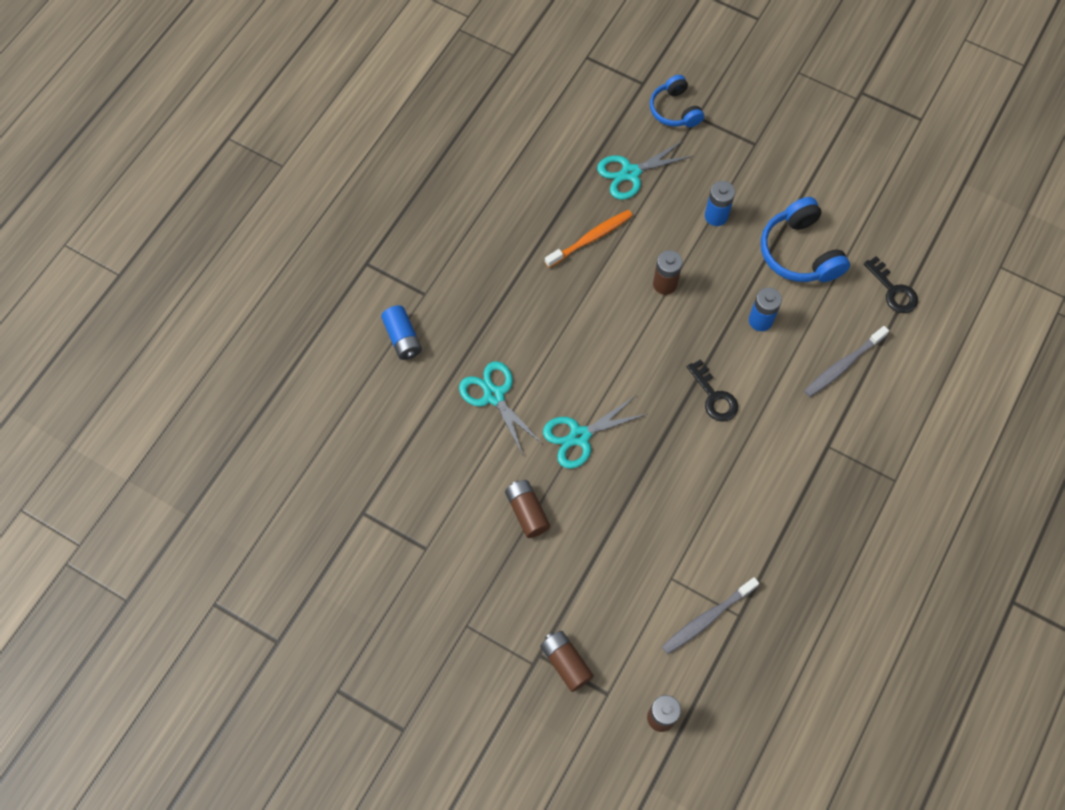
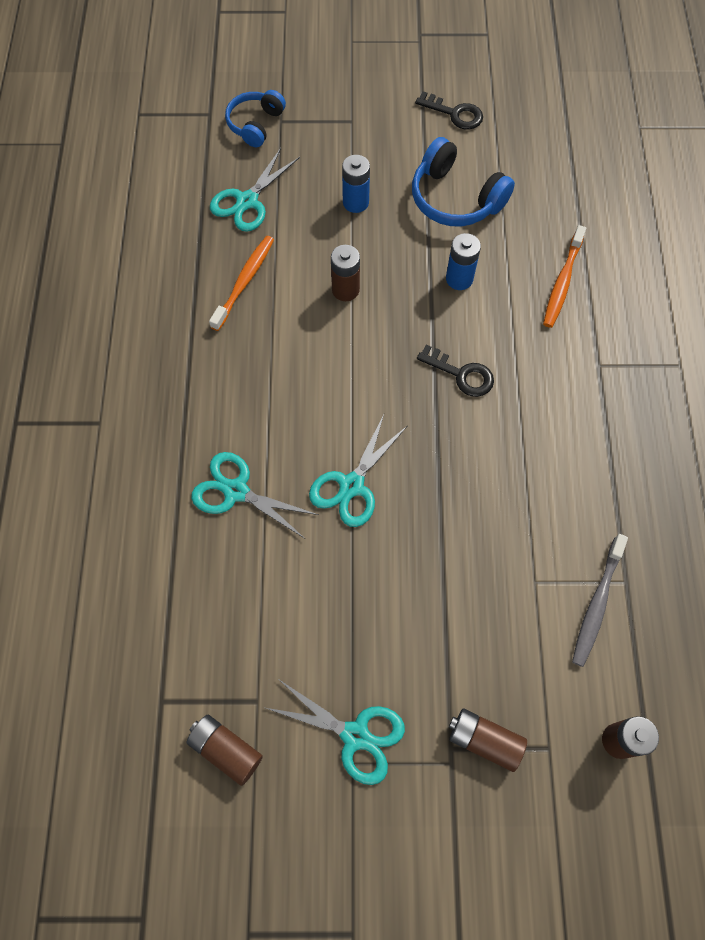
camera: 30 degrees left, 0 degrees up
blue battery [381,305,422,360] -> none
brown battery [505,480,550,538] -> brown battery moved to [186,715,263,786]
blue headphones [650,75,704,127] -> blue headphones turned 75 degrees clockwise [225,90,286,147]
grey toothbrush [804,326,889,397] -> orange toothbrush [543,225,586,328]
black key [864,256,918,313] -> black key moved to [415,91,483,130]
none -> turquoise scissors [266,680,405,785]

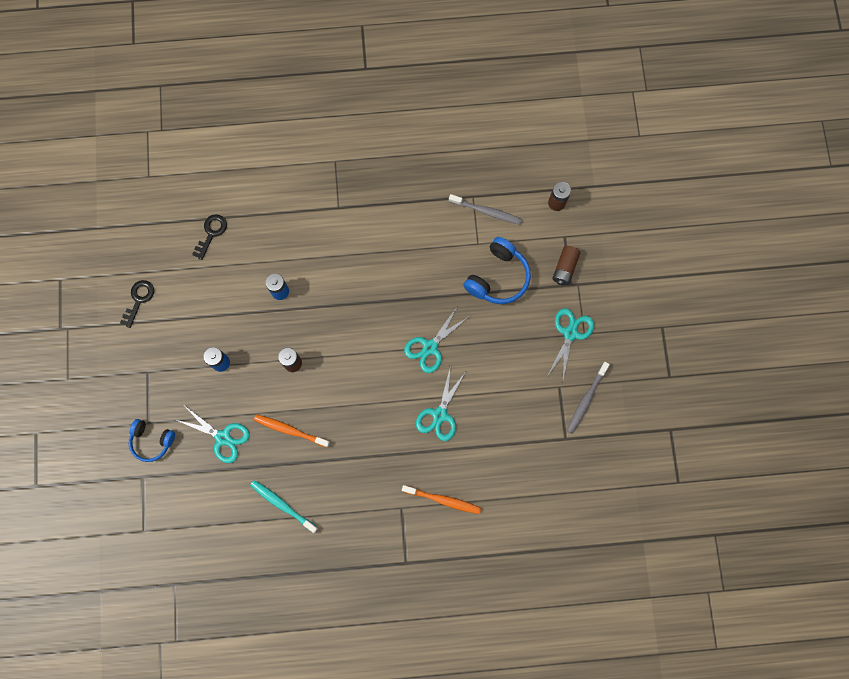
camera: 95 degrees left, 10 degrees up
brown battery [186,715,263,786] -> grey toothbrush [567,362,610,434]
turquoise scissors [309,415,407,527] -> turquoise scissors turned 105 degrees clockwise [404,307,470,373]
blue headphones [412,137,515,227] -> blue headphones moved to [463,237,531,304]
black key [417,345,494,397] -> black key moved to [192,214,227,260]
orange toothbrush [543,225,586,328] -> orange toothbrush moved to [402,485,481,514]
none -> turquoise toothbrush [250,480,318,533]

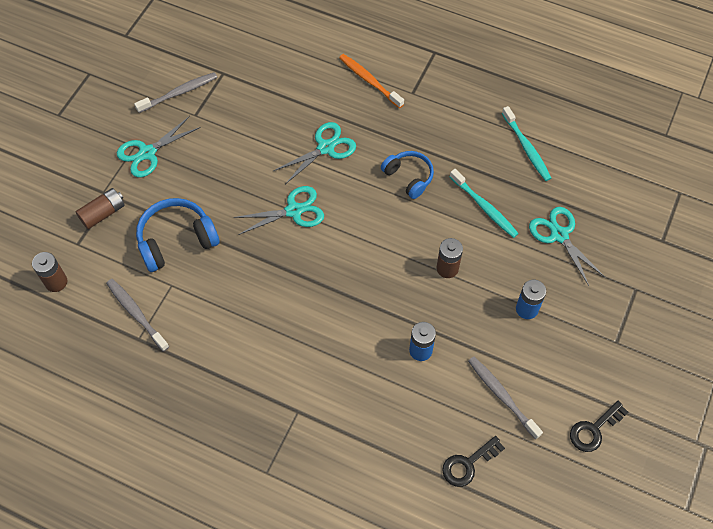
camera: 150 degrees left, 15 degrees down
blue headphones [129,419,175,462] -> blue headphones moved to [381,151,434,199]
orange toothbrush [254,415,330,448] -> turquoise toothbrush [450,169,519,238]
none -> grey toothbrush [468,357,543,439]

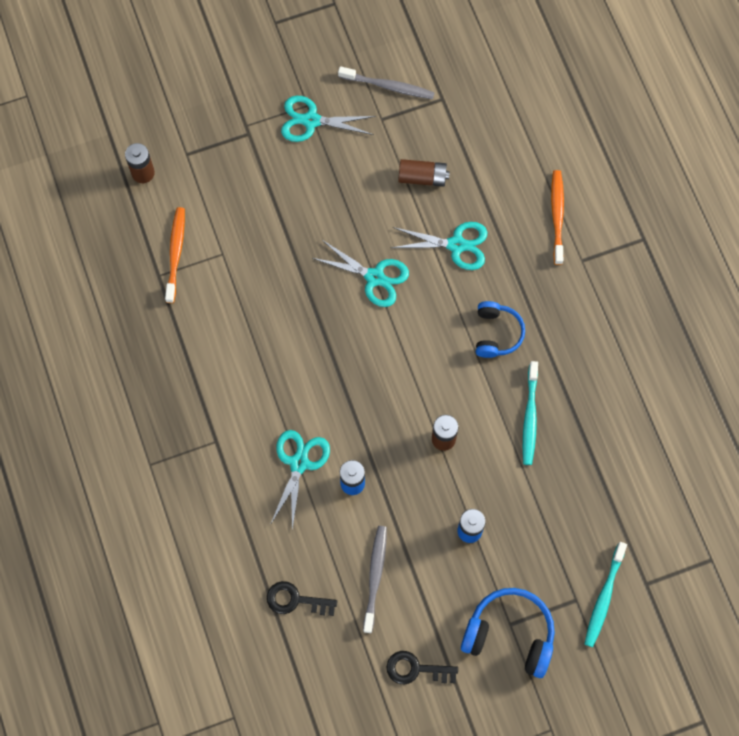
camera: 45 degrees right, 10 degrees up
brown battery [76,188,125,229] -> brown battery moved to [398,159,450,187]
grey toothbrush [106,279,169,352] -> orange toothbrush [165,207,185,303]
blue headphones [136,198,220,272] -> blue headphones moved to [461,588,555,678]
turquoise toothbrush [502,106,551,181] -> turquoise toothbrush moved to [585,542,627,647]
turquoise scissors [529,207,605,286] -> turquoise scissors moved to [270,430,330,529]

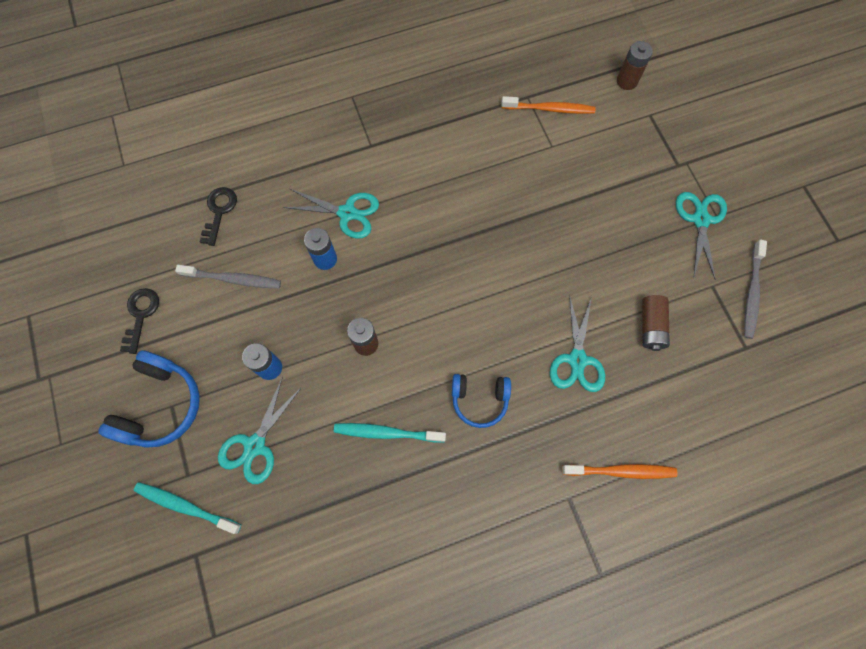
camera: 90 degrees right, 0 degrees up
turquoise scissors [312,240,409,307] -> turquoise scissors moved to [218,377,302,484]

